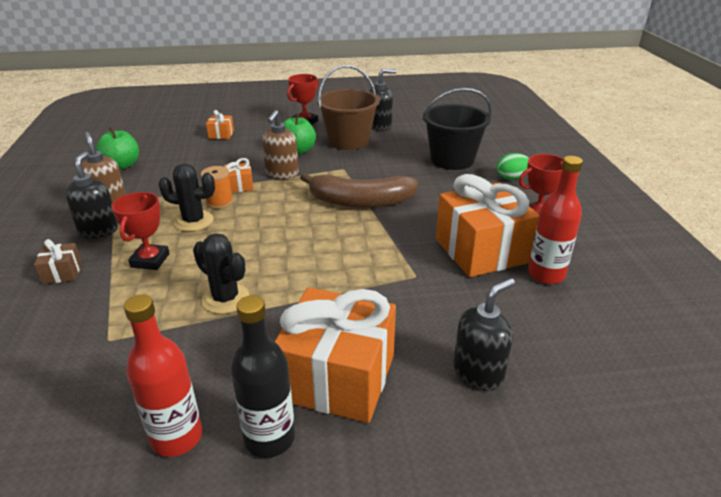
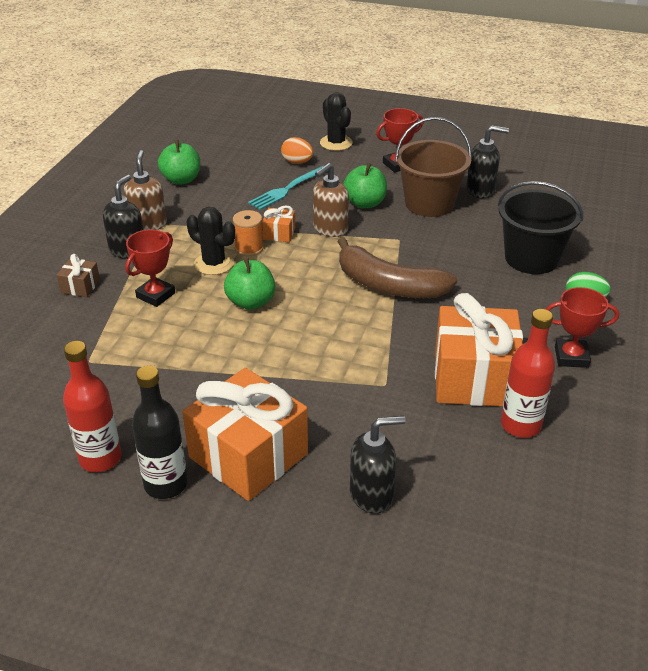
camera: 25 degrees right, 5 degrees up
black cactus [193,233,249,314] -> black cactus moved to [320,92,353,151]
orange gift [206,110,234,139] -> orange egg [281,137,313,164]
none -> green apple [224,258,275,310]
none -> turquoise fork [248,166,327,210]

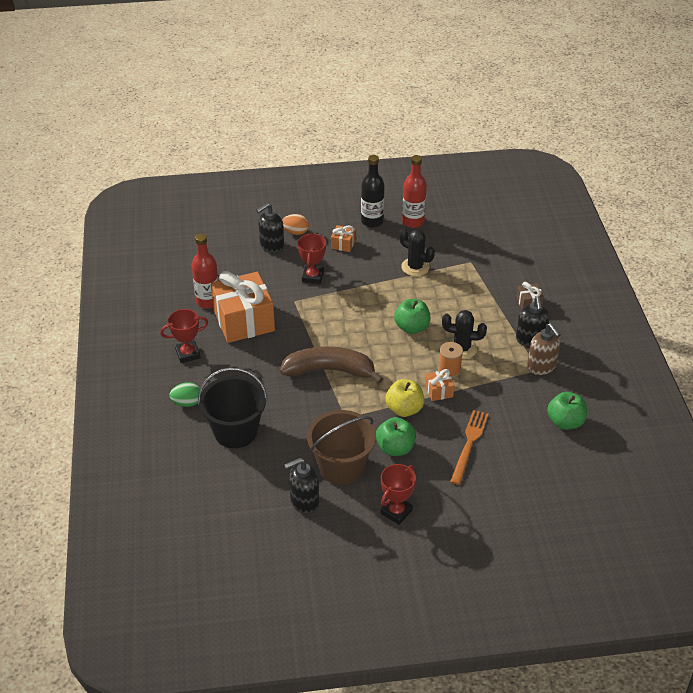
camera: 155 degrees right, 5 degrees up
red trophy [125,229,175,307] -> red trophy moved to [298,233,326,284]
orange gift [183,368,308,501] -> orange gift [331,225,356,252], size x0.43
turquoise fork [248,166,327,210] -> orange fork [450,410,489,485]
orange egg [281,137,313,164] -> orange egg moved to [282,214,309,235]
brown soap dispenser [313,163,349,237] -> yellow apple [385,379,424,417]
black cactus [320,92,353,151] -> black cactus moved to [399,228,435,276]

